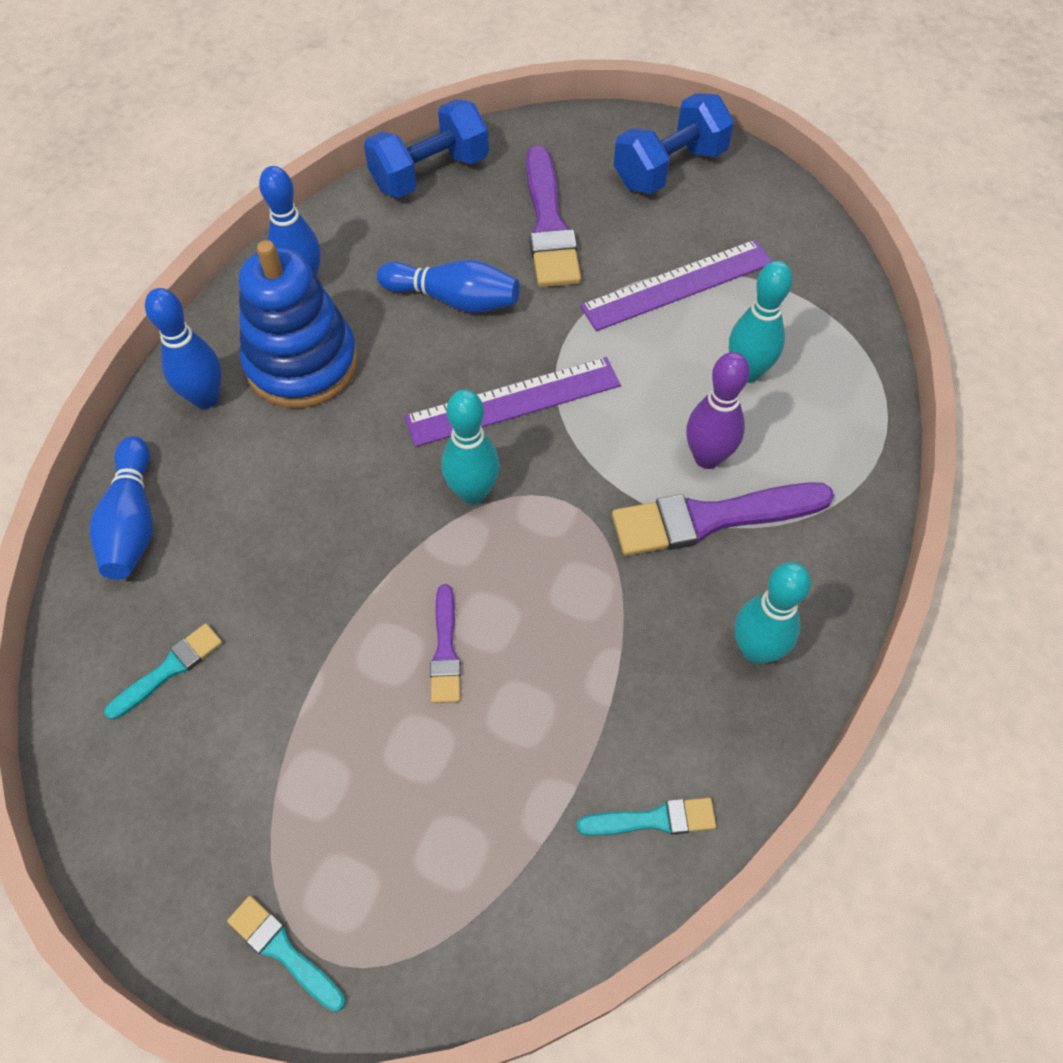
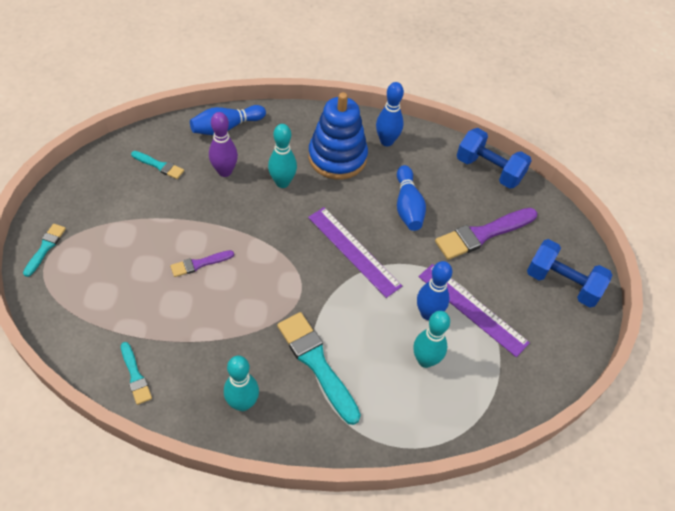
camera: 65 degrees right, 5 degrees down
blue bowling pin [145,288,222,409] -> blue bowling pin moved to [417,261,452,320]
turquoise bowling pin [441,389,500,504] -> turquoise bowling pin moved to [268,124,297,188]
purple brush [612,482,834,556] -> turquoise brush [277,312,361,425]
purple bowling pin [686,352,750,469] -> purple bowling pin moved to [209,112,238,177]

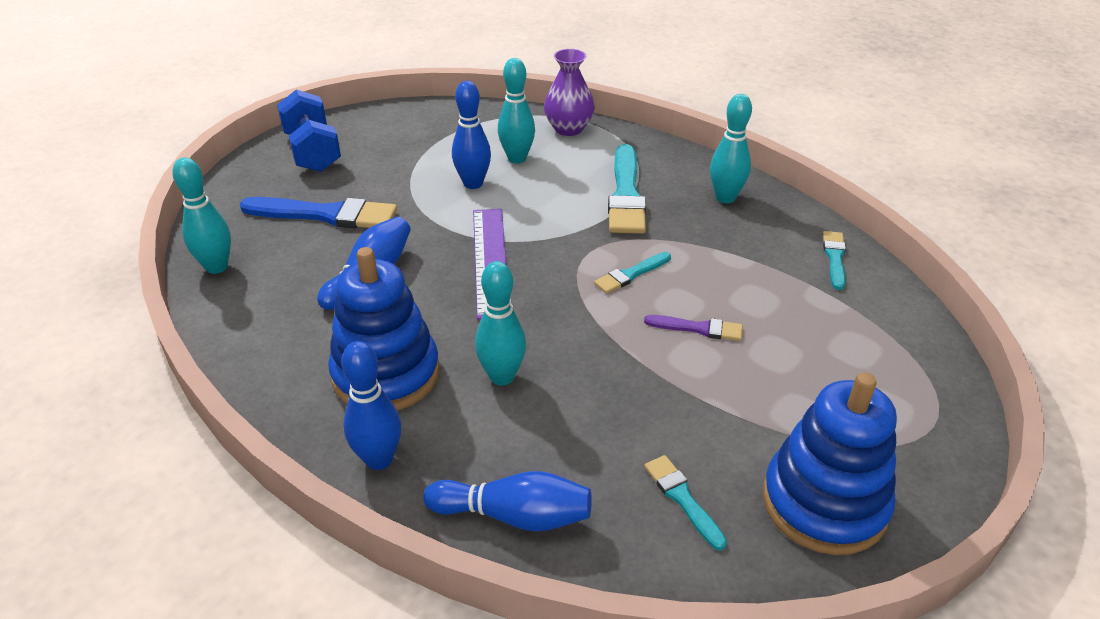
camera: 140 degrees left, 15 degrees down
turquoise brush [23,224,66,277] -> turquoise brush moved to [594,252,671,294]
purple bowling pin [209,112,238,177] -> none
blue bowling pin [376,82,404,146] -> blue bowling pin moved to [341,341,401,470]
purple ruler [418,264,530,357] -> none
purple brush [435,208,537,260] -> blue brush [240,197,397,228]
blue dumbbell [457,128,532,189] -> turquoise bowling pin [172,157,231,274]
none -> purple vase [544,49,595,136]
none -> blue stacking toy [763,372,897,555]

